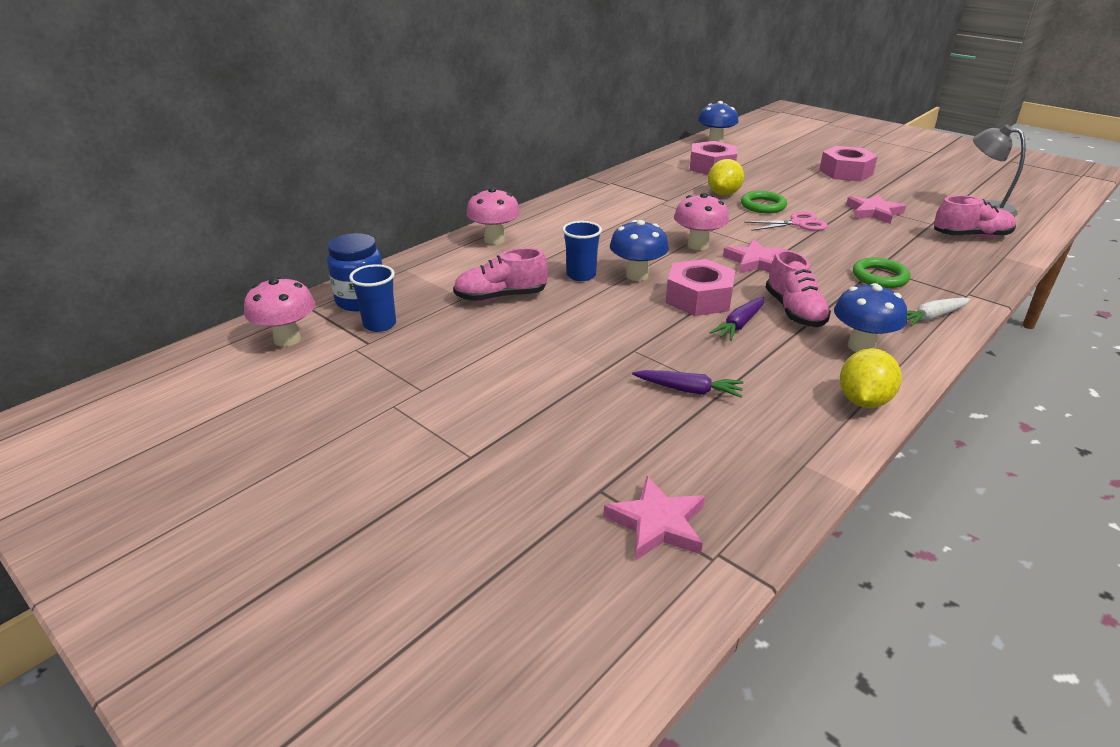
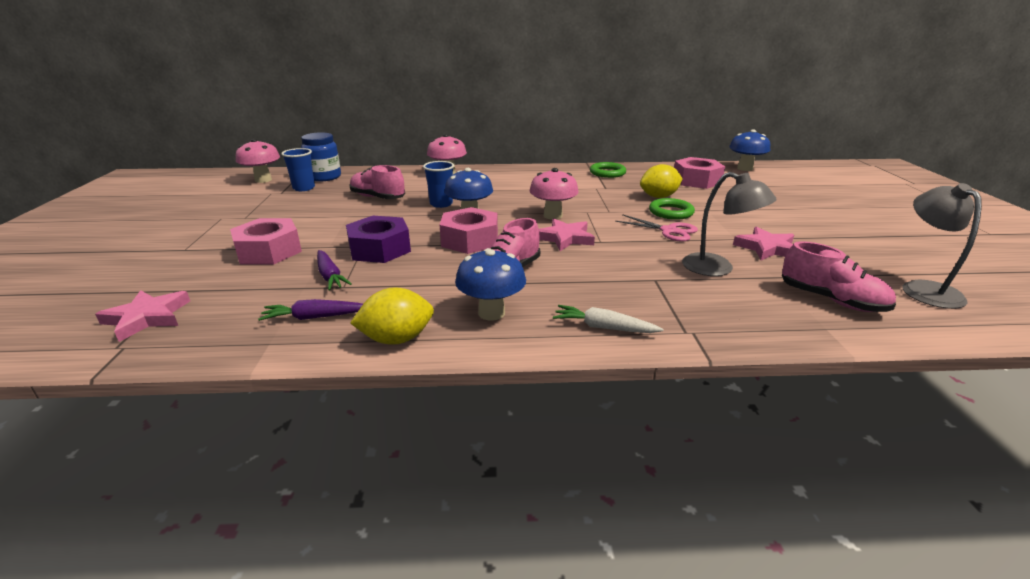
camera: 45 degrees right, 5 degrees down
purple carrot [709,297,764,341] -> purple carrot moved to [258,299,363,321]
pink nut [819,146,878,182] -> pink nut moved to [230,218,302,264]
green ring [853,258,910,288] -> green ring moved to [590,162,626,178]
none -> purple nut [346,216,411,263]
none -> grey lamp [682,172,777,276]

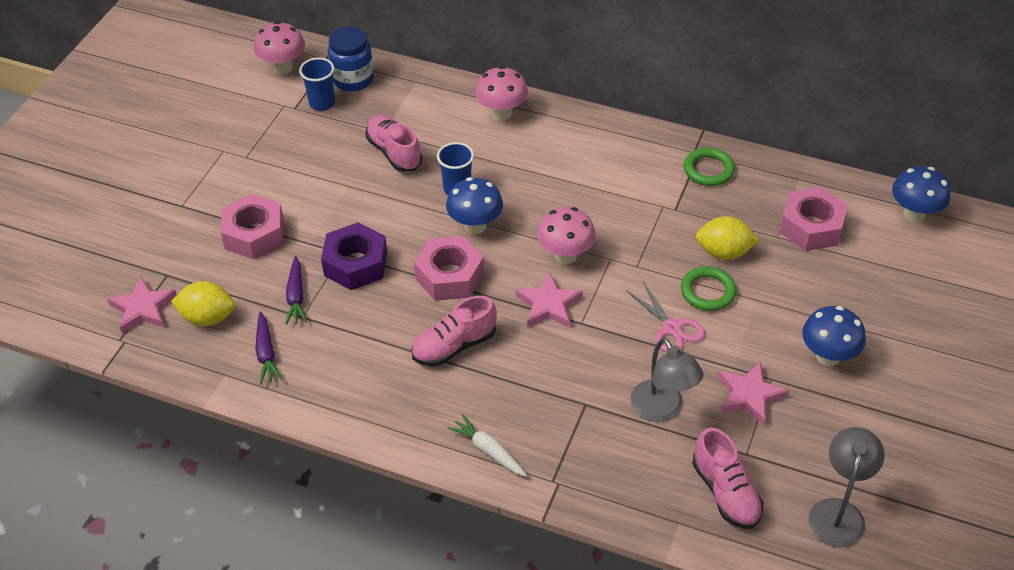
camera: 25 degrees right, 20 degrees up
purple carrot [258,299,363,321] -> purple carrot turned 120 degrees counterclockwise [255,311,282,384]
yellow lemon [350,287,434,345] -> yellow lemon moved to [171,281,235,326]
blue mushroom [455,248,526,321] -> blue mushroom moved to [802,306,866,366]

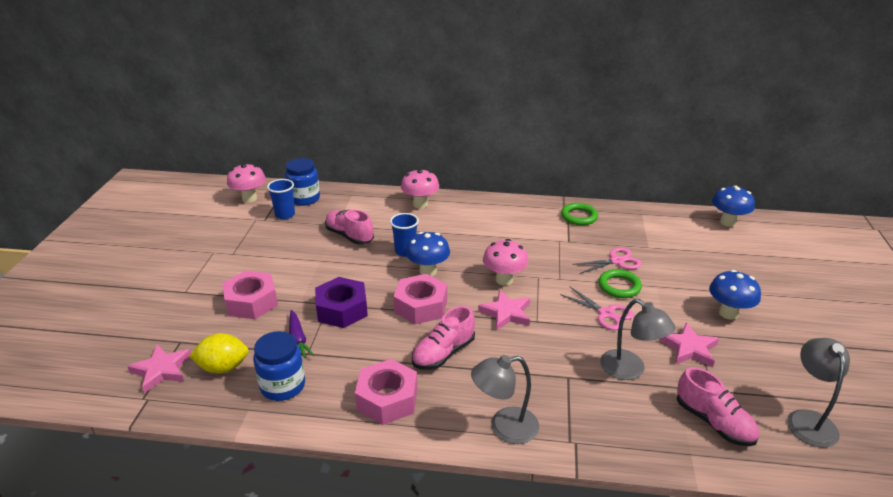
camera: 15 degrees left, 15 degrees down
purple carrot [255,311,282,384] -> blue jar [253,331,305,401]
white carrot [447,414,527,477] -> grey lamp [471,355,539,444]
yellow lemon [696,216,759,260] -> pink scissors [572,247,642,274]
pink nut [779,187,847,251] -> pink nut moved to [355,359,417,425]

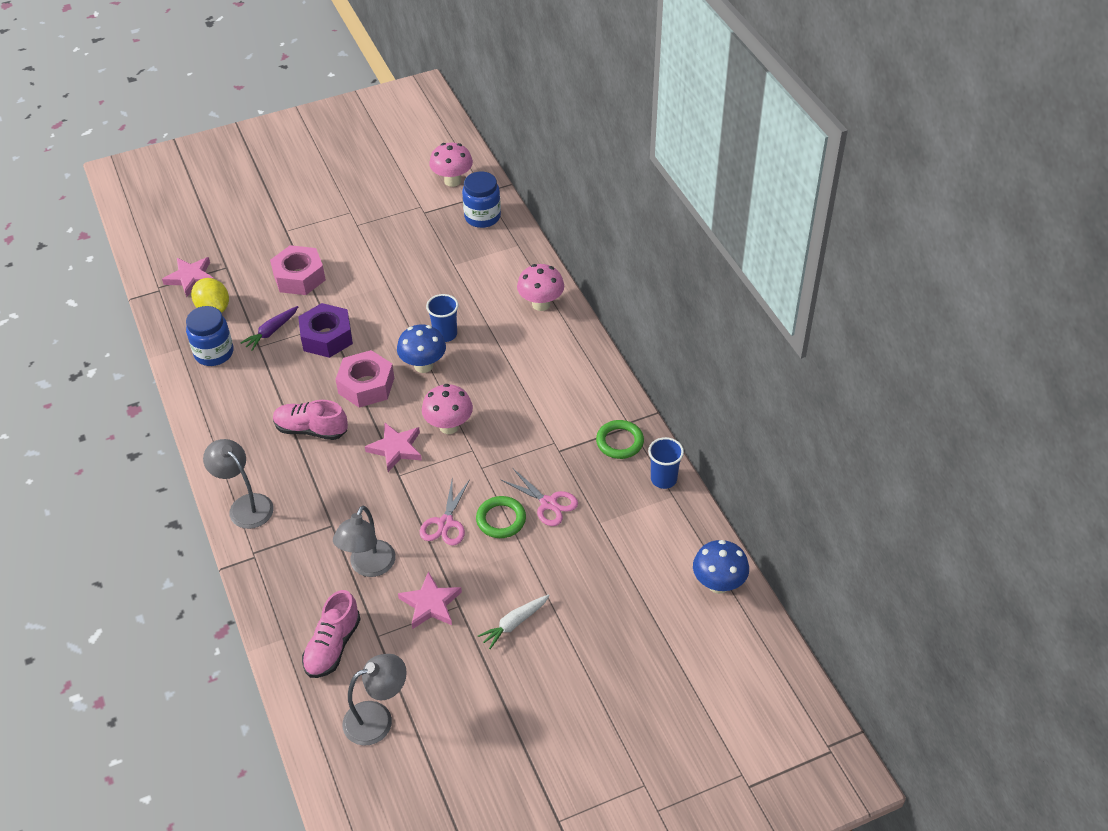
camera: 60 degrees right, 15 degrees up
blue cup [267,179,295,219] -> blue cup moved to [648,437,684,489]
pink shoe [325,210,374,245] -> none
pink nut [355,359,417,425] -> none
blue mushroom [709,270,761,320] -> white carrot [478,594,550,649]

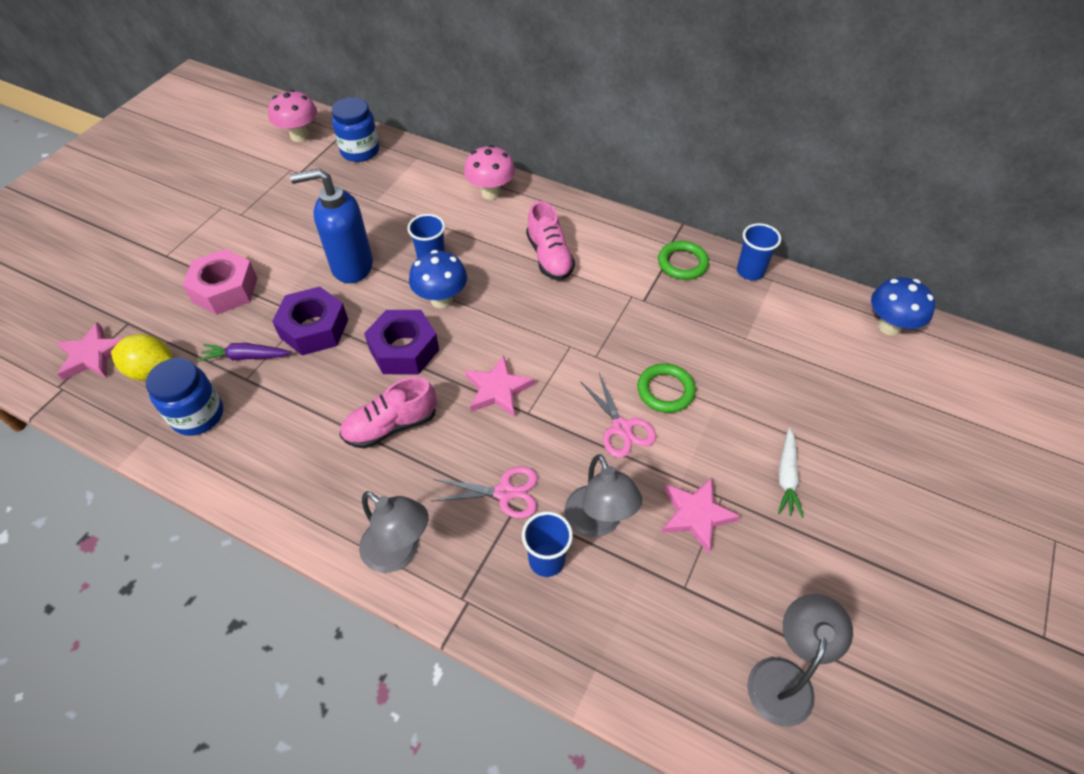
camera: 40 degrees left, 5 degrees up
grey lamp [203,439,274,529] -> grey lamp turned 150 degrees counterclockwise [359,491,428,573]
purple carrot [241,306,298,351] -> purple carrot turned 90 degrees clockwise [198,343,292,361]
pink shoe [302,590,361,678] -> pink shoe moved to [526,201,575,280]
pink nut [335,350,394,408] -> purple nut [364,310,439,374]
pink mushroom [422,384,473,434] -> none
pink scissors [500,469,578,526] -> pink scissors moved to [433,466,538,518]
none -> blue soap dispenser [290,168,373,283]
none -> blue cup [522,511,573,577]

